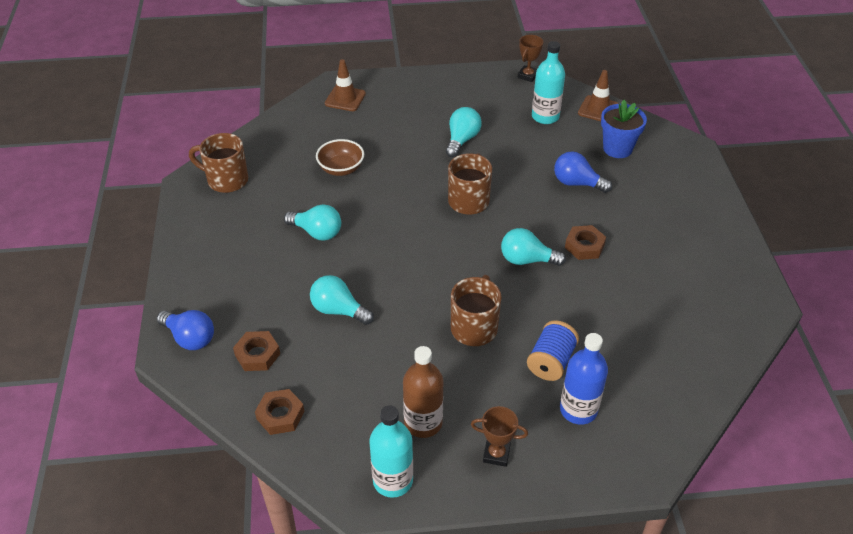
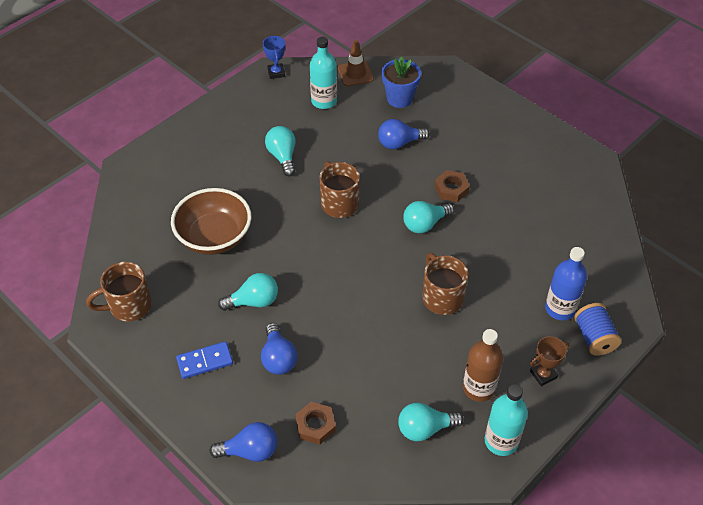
camera: 40 degrees left, 5 degrees up
brown nut [255,389,305,435] -> none
turquoise light bulb [310,275,374,325] -> turquoise light bulb moved to [398,403,464,441]
brown bowl [316,139,364,176] -> brown bowl [171,188,252,255], size x1.67
brown traffic cone [325,59,366,111] -> none
brown trophy [518,35,543,82] -> blue trophy [263,36,285,79]
blue spool [527,320,579,381] -> blue spool moved to [574,303,621,356]
none -> blue domino [176,342,233,379]
none -> blue light bulb [261,323,297,375]

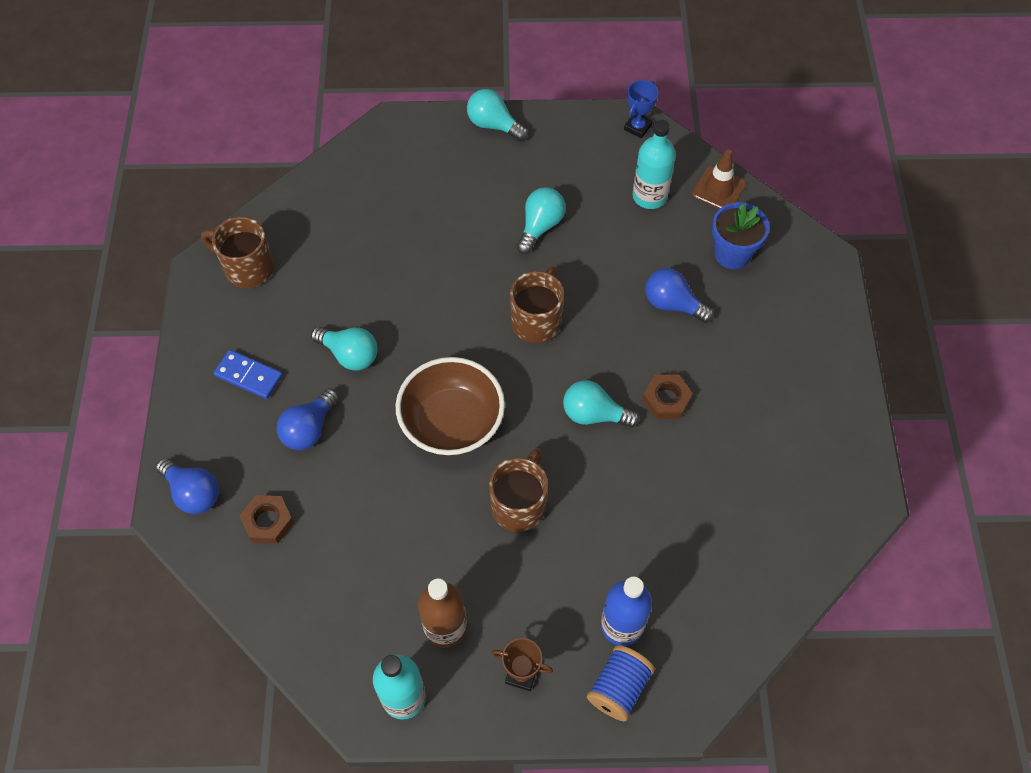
camera: 45 degrees right, 10 degrees up
brown bowl [171,188,252,255] -> brown bowl moved to [396,357,505,456]
turquoise light bulb [398,403,464,441] -> turquoise light bulb moved to [467,89,528,141]

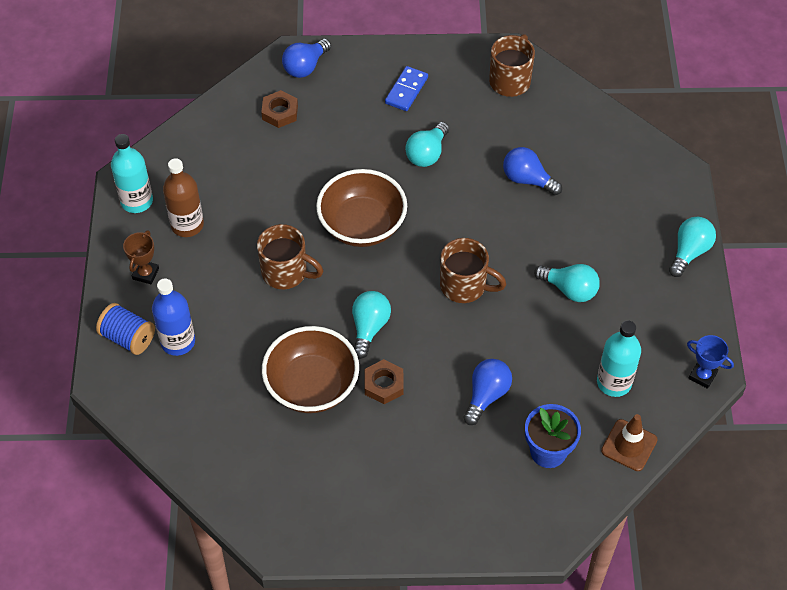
camera: 90 degrees right, 5 degrees down
blue light bulb [276,388,339,450] -> blue light bulb moved to [503,147,562,195]
none -> brown bowl [262,326,359,413]

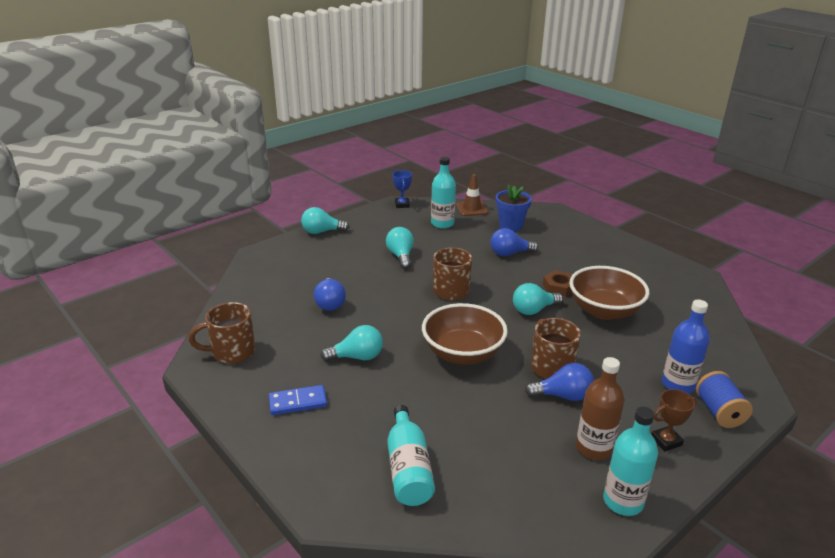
camera: 130 degrees left, 25 degrees down
brown nut [261,90,298,128] -> turquoise bottle [387,405,435,506]
blue light bulb [282,39,331,78] -> blue light bulb moved to [525,363,594,401]

